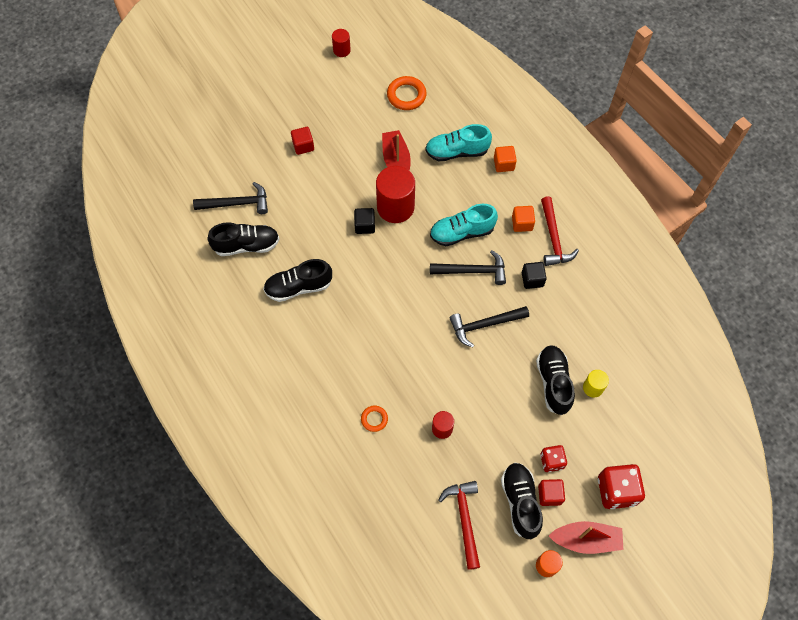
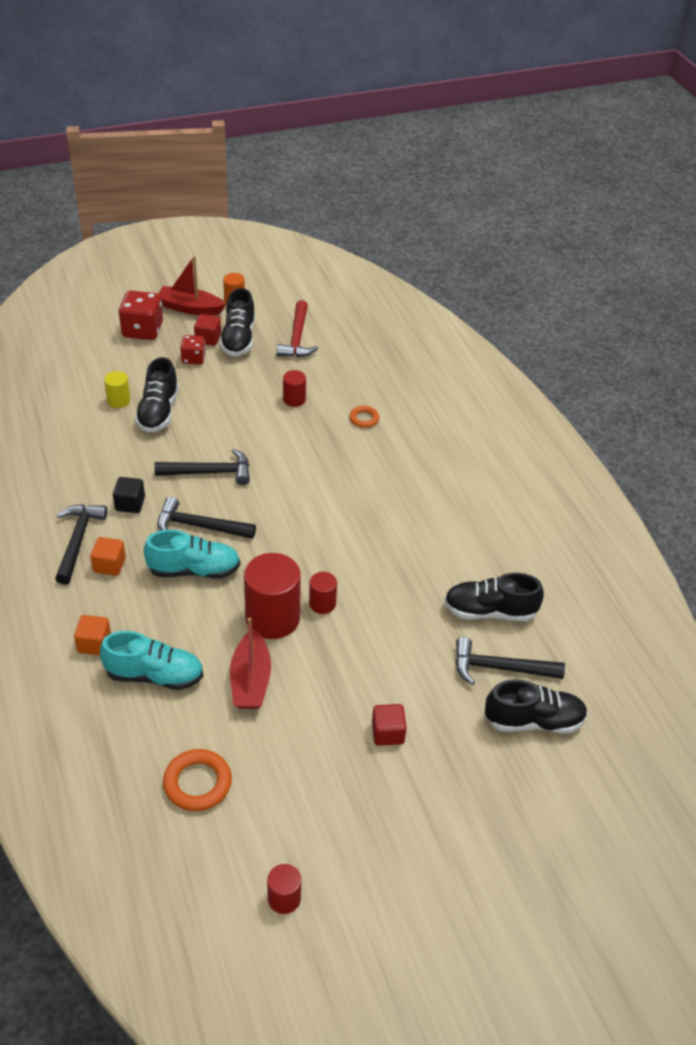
camera: 170 degrees left, 20 degrees down
black shoe [263,259,332,302] -> black shoe moved to [485,679,588,733]
black cube [354,208,375,234] -> red cylinder [309,572,337,614]
red hammer [541,196,579,266] -> black hammer [55,504,107,585]

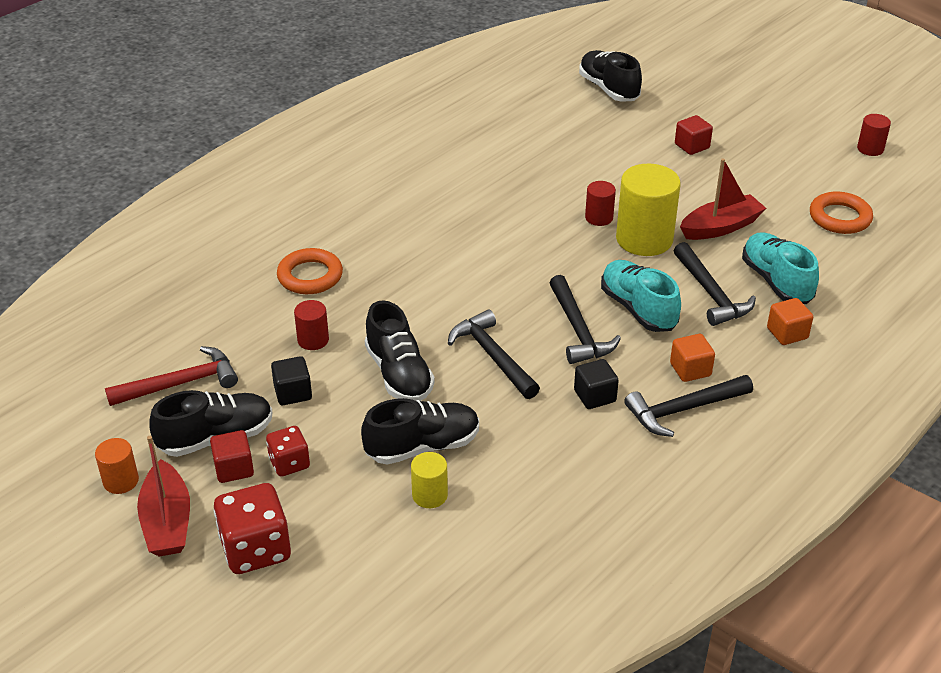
camera: 115 degrees left, 5 degrees down
red cylinder [244,553,301,639] -> yellow cylinder [616,164,681,256]
orange ring [349,406,379,428] -> orange ring [277,248,343,294], size x1.71
black shoe [444,573,544,621] -> black shoe moved to [365,300,435,401]
black hammer [456,637,565,685] -> black hammer moved to [674,242,756,326]
none -> black cube [271,356,312,405]

